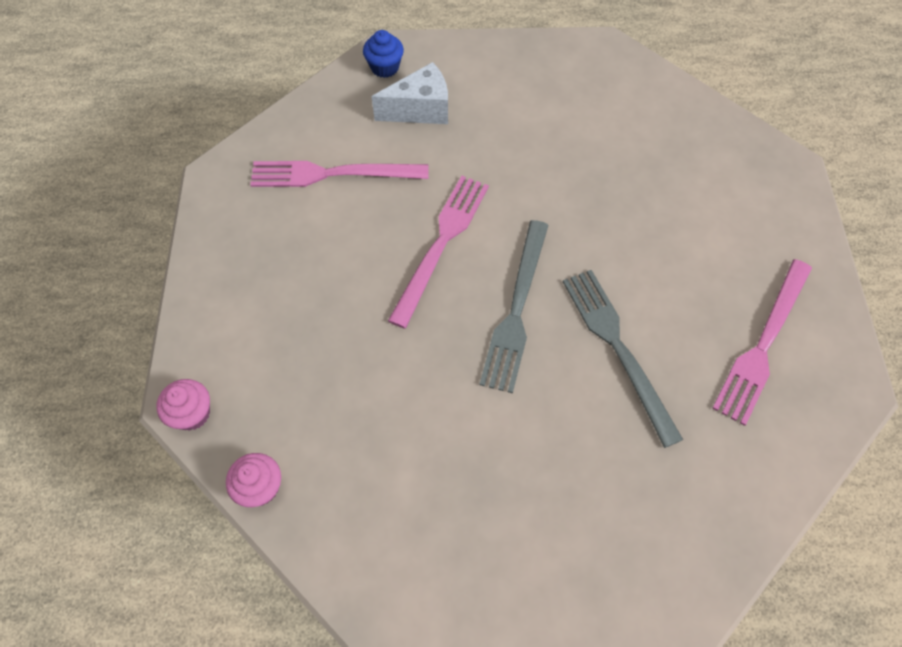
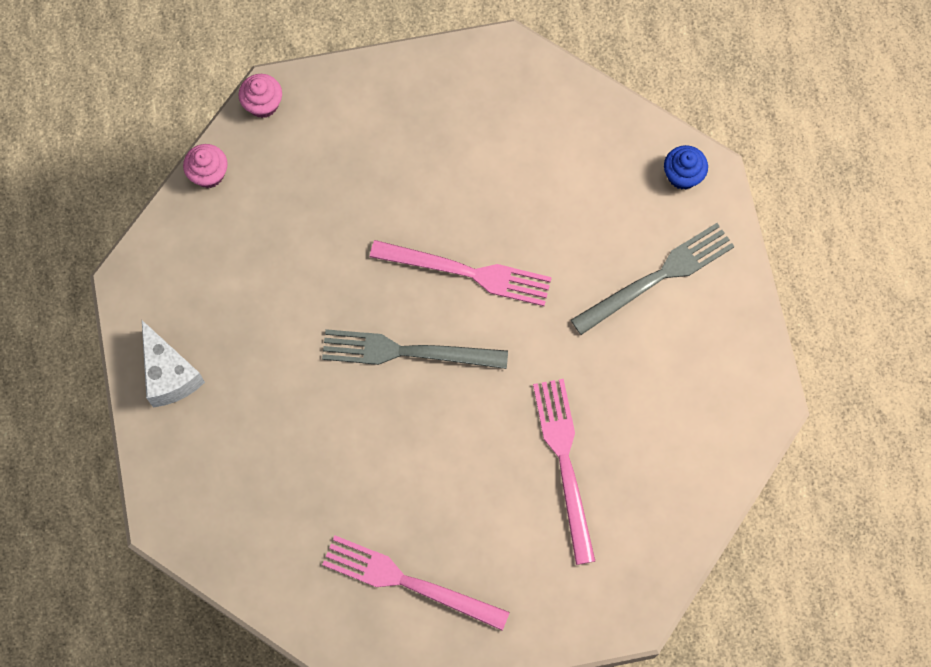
camera: 80 degrees right, 10 degrees up
pink fork [250,161,429,187] -> pink fork moved to [533,379,595,565]
white cheese [371,62,448,124] -> white cheese moved to [142,320,205,407]
grey fork [563,270,683,448] -> grey fork moved to [571,223,735,335]

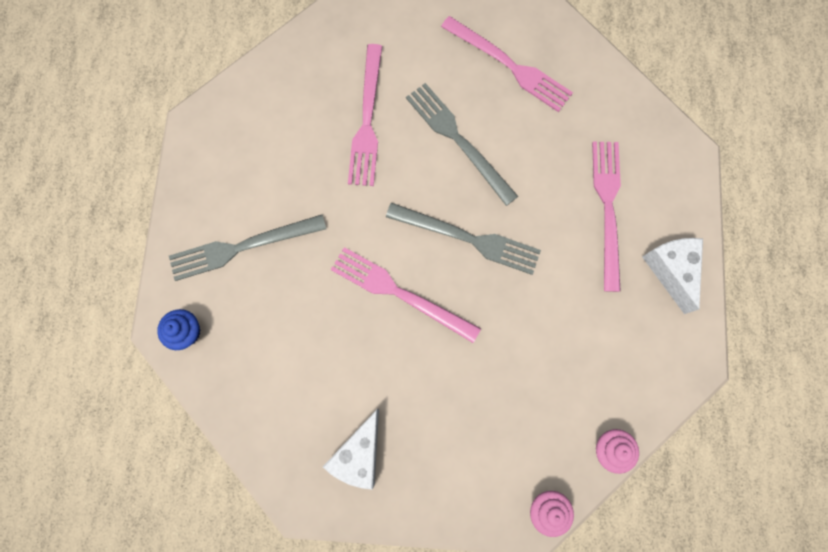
camera: 165 degrees left, 5 degrees up
none -> white cheese [323,409,379,490]
none -> grey fork [406,83,518,206]
none -> pink fork [592,141,621,292]

